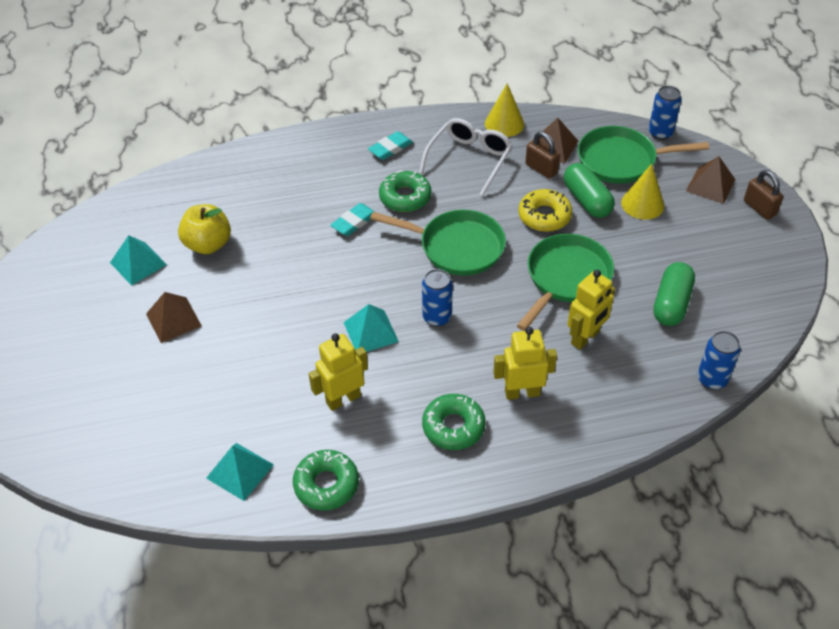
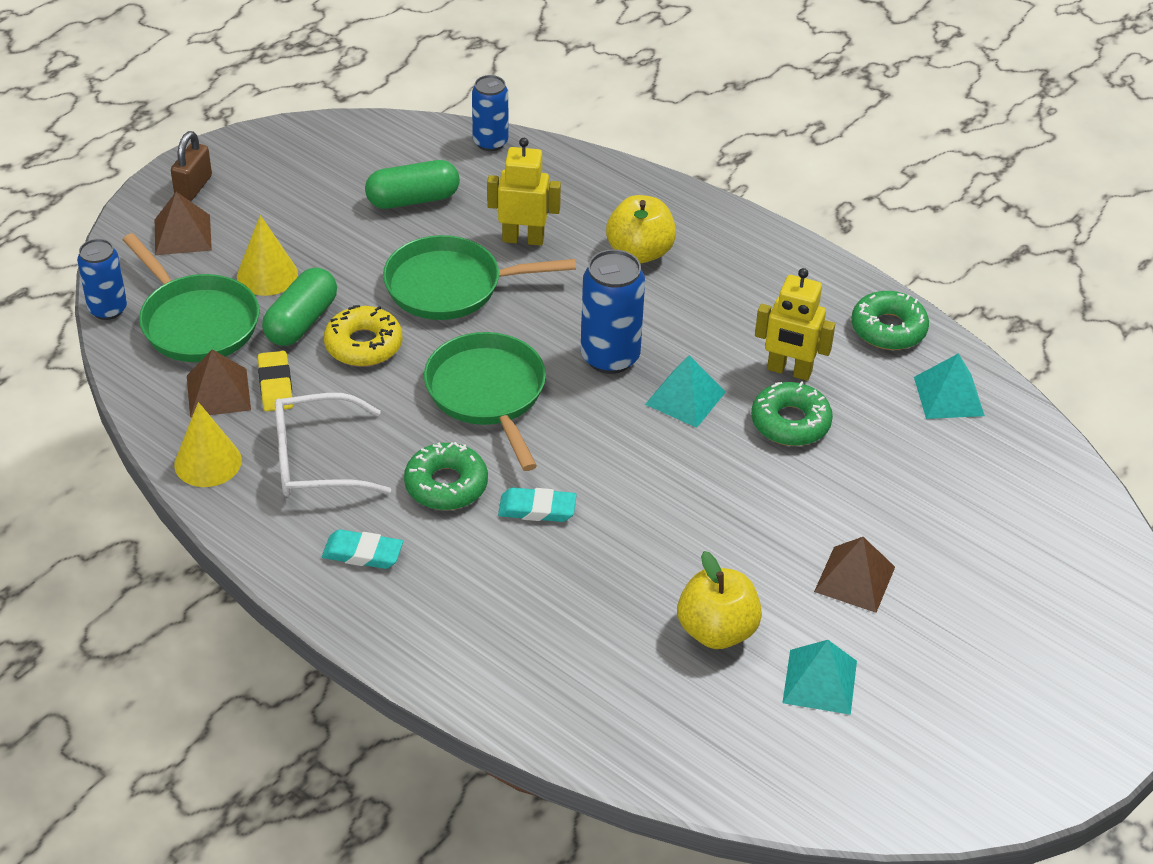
camera: 130 degrees left, 5 degrees down
blue can [422,269,453,326] -> blue can [580,249,645,374], size x1.51
green donut [422,394,486,450] -> green donut moved to [751,381,833,446]
yellow robot [493,327,557,400] -> yellow apple [606,195,676,263]
brown padlock [525,132,560,179] -> yellow eraser [258,351,293,412]

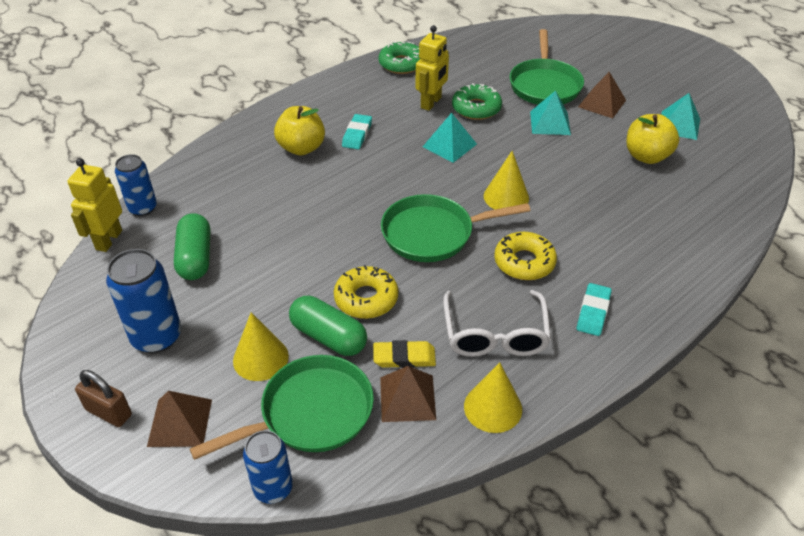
camera: 80 degrees left, 0 degrees up
green pan [383,235,576,320] -> green pan moved to [510,29,584,105]
green donut [404,442,488,510] -> yellow donut [494,232,557,280]
yellow robot [487,138,561,246] -> yellow robot moved to [67,158,122,252]
turquoise eraser [498,487,577,522] -> turquoise eraser moved to [342,114,372,149]
blue can [580,249,645,374] -> blue can moved to [106,249,181,353]
turquoise pyramid [914,353,985,419] -> turquoise pyramid moved to [530,90,571,135]
none -> yellow cone [484,151,529,209]

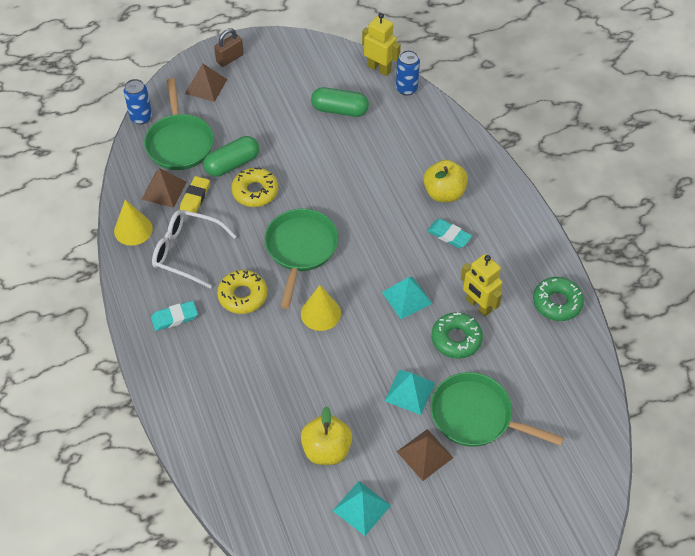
camera: 110 degrees right, 10 degrees up
blue can [106,249,181,353] -> none
yellow cone [233,312,289,381] -> none
turquoise eraser [577,283,612,336] -> turquoise eraser turned 60 degrees counterclockwise [151,301,198,331]

